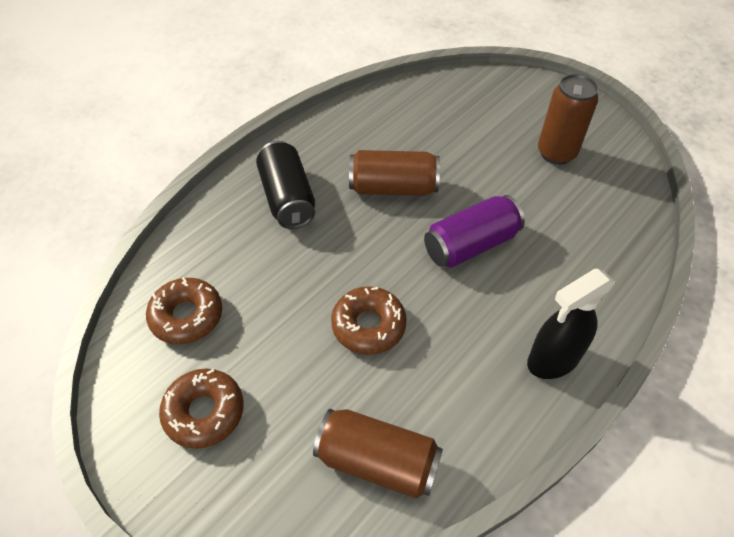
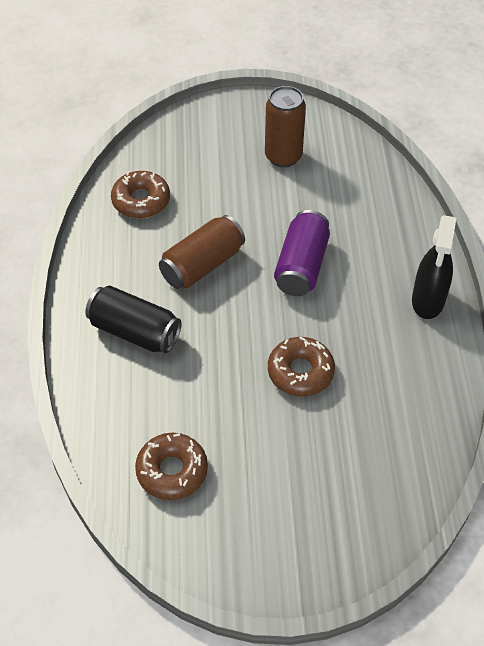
camera: 45 degrees left, 0 degrees up
brown donut [159,368,244,449] -> brown donut moved to [111,171,170,218]
brown can [313,409,443,498] -> none

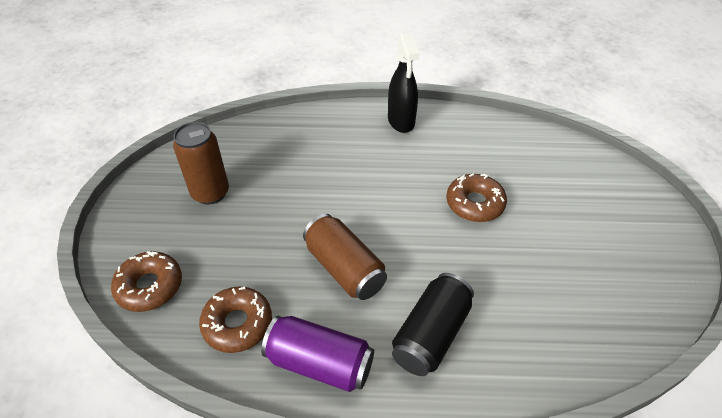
camera: 85 degrees left, 5 degrees down
brown donut [135,433,208,500] -> brown donut moved to [111,251,182,312]
purple can [274,210,330,296] -> purple can moved to [261,316,374,392]
black spray bottle [412,215,456,319] -> black spray bottle turned 60 degrees clockwise [388,33,420,133]

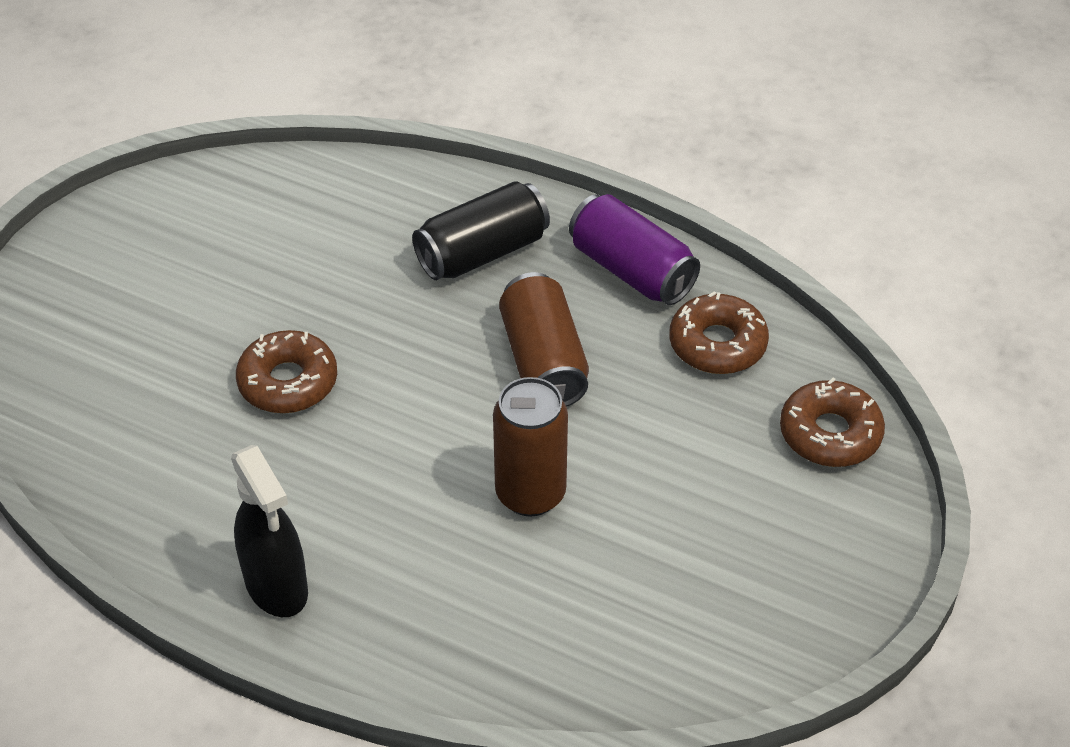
camera: 155 degrees left, 0 degrees up
brown can [173,122,229,205] -> brown can moved to [493,377,568,517]
black spray bottle [388,33,420,133] -> black spray bottle turned 135 degrees clockwise [231,445,308,617]

